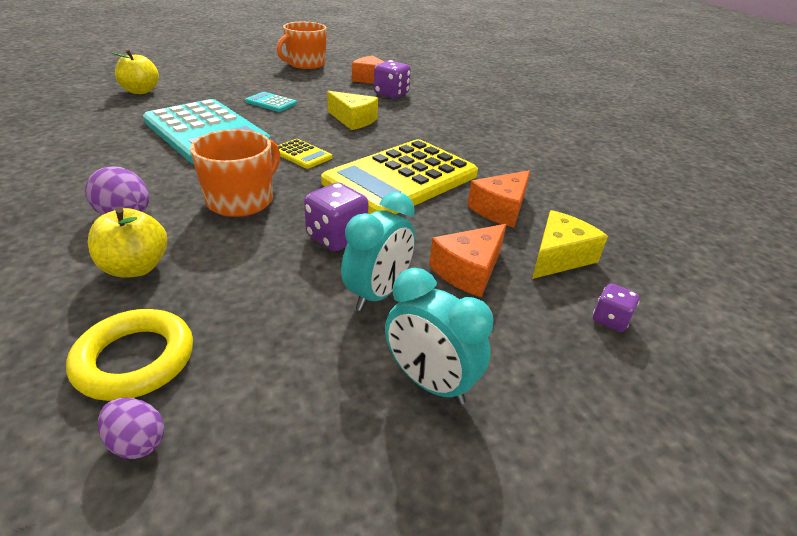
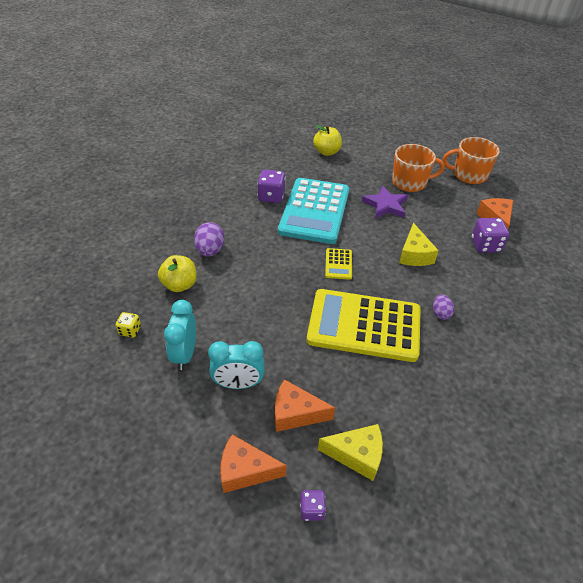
camera: 55 degrees right, 10 degrees up
yellow ring [66,309,193,401] -> yellow dice [115,312,141,338]
purple egg [98,398,165,459] -> purple egg moved to [433,294,454,320]
orange mug [190,129,280,217] -> orange mug moved to [392,144,445,192]
turquoise calculator [245,92,297,112] -> purple star [362,185,408,219]
purple dice [304,183,368,251] -> purple dice moved to [257,170,286,203]
turquoise clock [385,268,494,405] -> turquoise clock moved to [164,300,196,370]
orange cheese [467,170,530,228] -> orange cheese moved to [220,434,287,493]

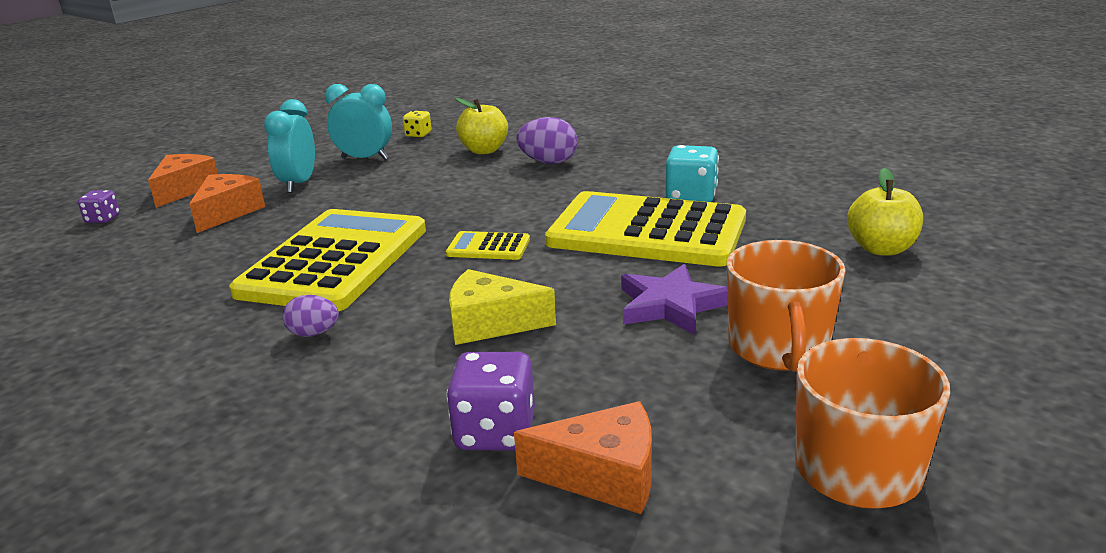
camera: 100 degrees right, 20 degrees down
purple dice [257,170,286,203] -> turquoise dice [665,145,719,202]
turquoise calculator [278,178,349,244] -> yellow calculator [545,191,746,267]
yellow cheese [318,424,383,481] -> none

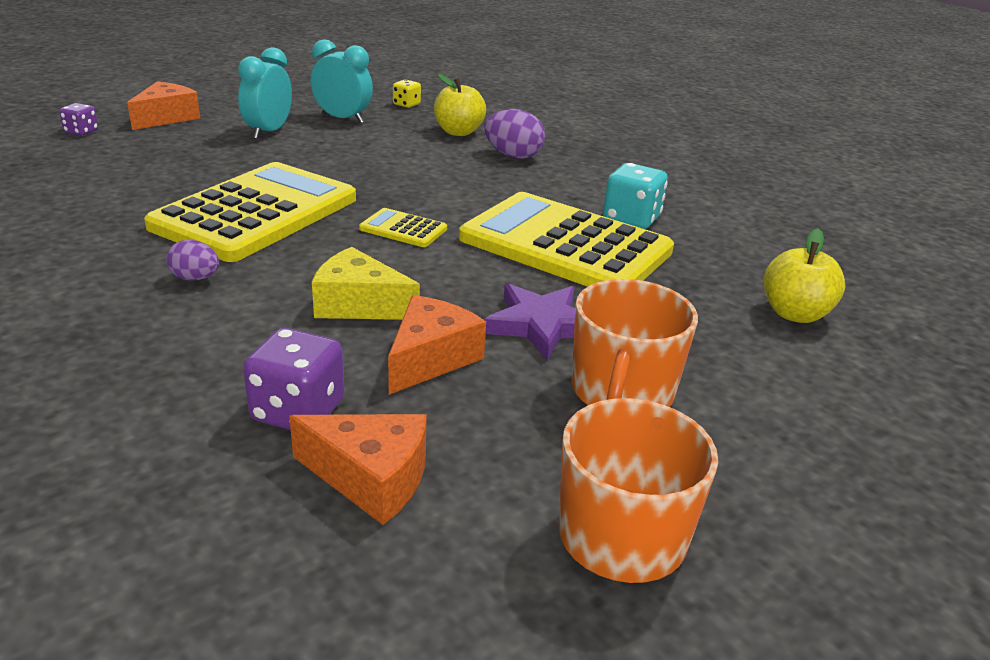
camera: 10 degrees right, 5 degrees up
orange cheese [189,174,265,233] -> orange cheese moved to [388,295,486,395]

